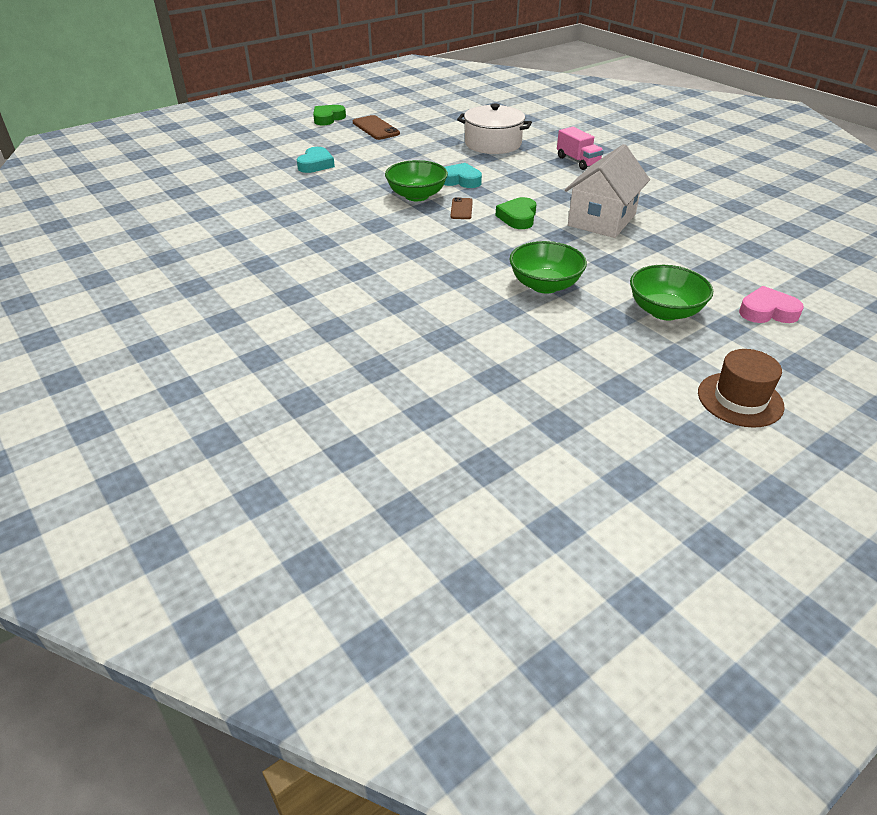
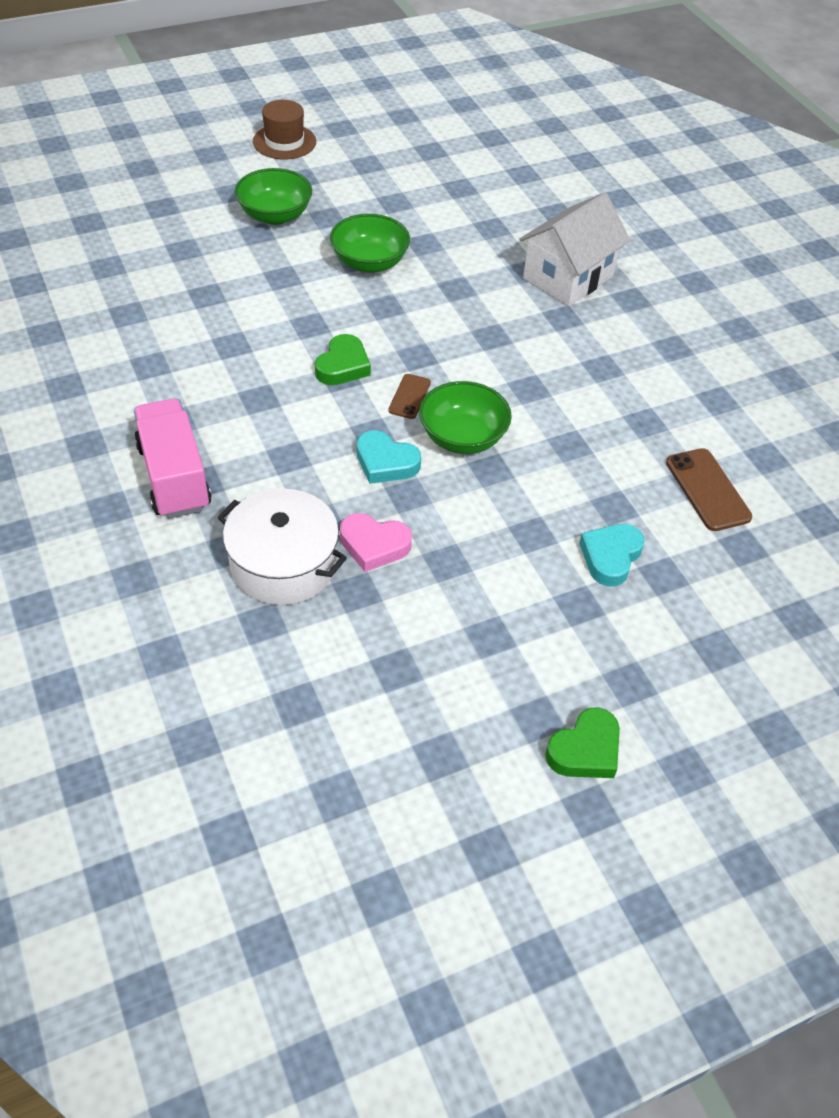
camera: 170 degrees left, 10 degrees up
brown phone [353,115,400,140] -> brown phone moved to [666,448,752,531]
pink truck [557,127,604,170] -> pink truck [134,399,211,518], size x1.52
white house [565,144,650,238] -> white house moved to [519,192,630,307]
pink heart [739,286,804,323] -> pink heart moved to [340,513,412,572]

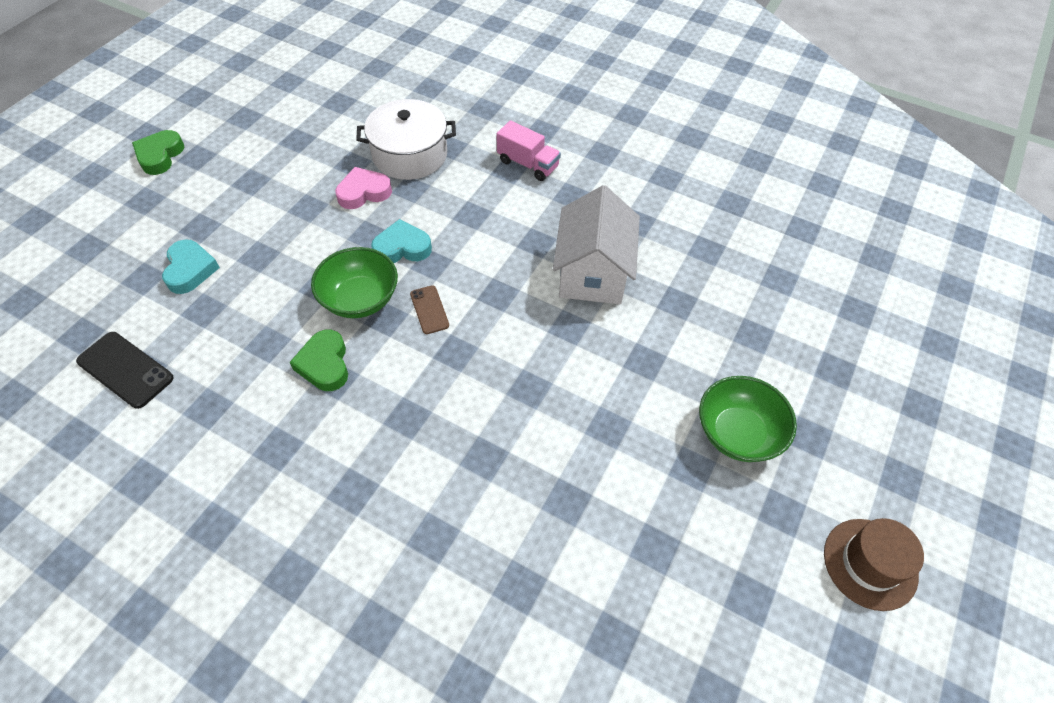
camera: 145 degrees right, 5 degrees up
pink truck [134,399,211,518] -> pink truck [496,120,561,181], size x0.66
green heart [315,334,371,385] -> green heart moved to [290,330,348,391]
green bowl [330,214,410,273] -> none
white house [519,192,630,307] -> white house moved to [553,185,640,304]
brown phone [666,448,752,531] -> black phone [76,332,174,409]

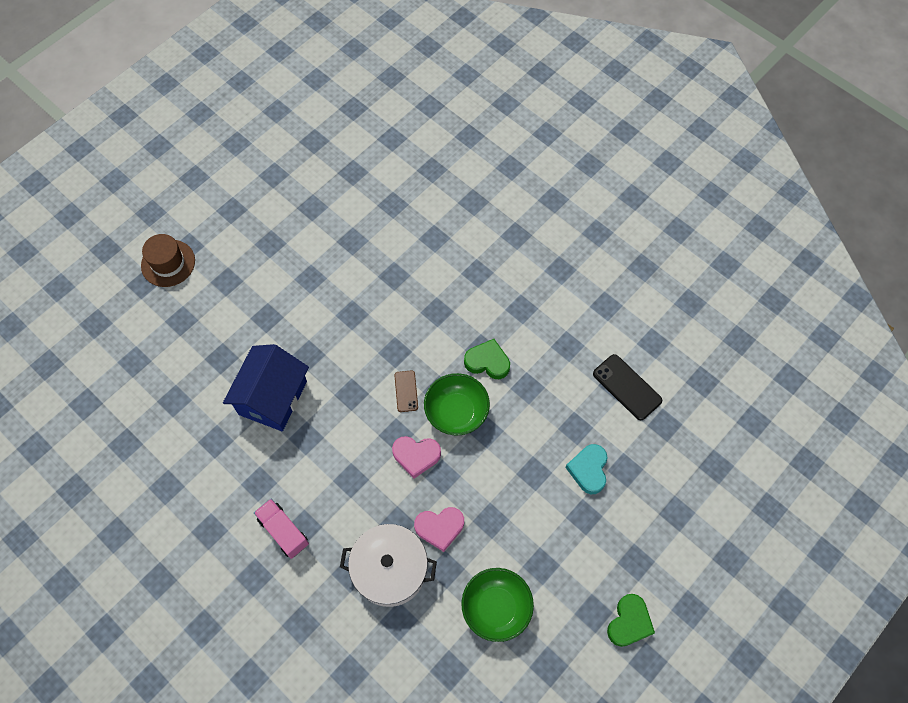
camera: 165 degrees left, 10 degrees up
green heart [290,330,348,391] -> green heart turned 75 degrees counterclockwise [464,339,510,379]
turquoise heart [371,219,432,263] -> pink heart [392,436,441,478]
white house [553,185,640,304] -> blue house [223,344,309,431]
green bowl [699,376,797,462] -> green bowl moved to [462,568,534,642]
brown hat [824,518,924,611] -> brown hat moved to [141,234,195,287]

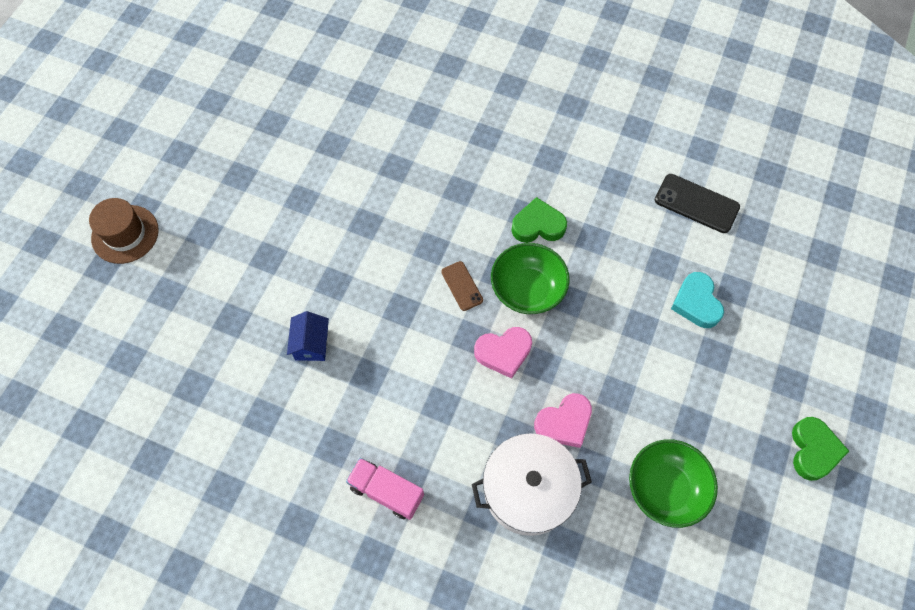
camera: 20 degrees left, 0 degrees up
blue house [223,344,309,431] -> blue house [287,311,329,361], size x0.49

